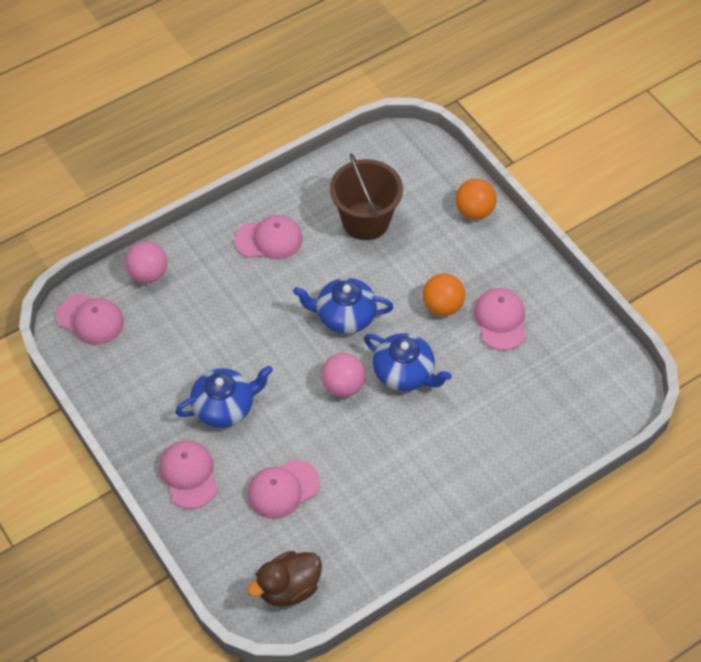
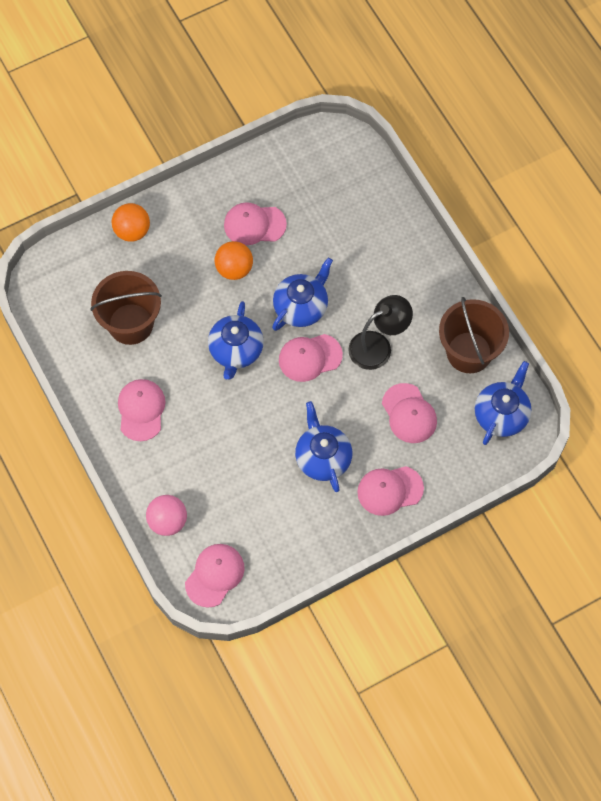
camera: 85 degrees left, 10 degrees up
brown duck [247,551,322,606] -> blue teapot [475,361,532,445]
pink ball [321,353,365,397] -> pink cap [279,334,343,382]
none -> black lamp [348,295,413,370]
none -> brown bucket [439,297,509,373]

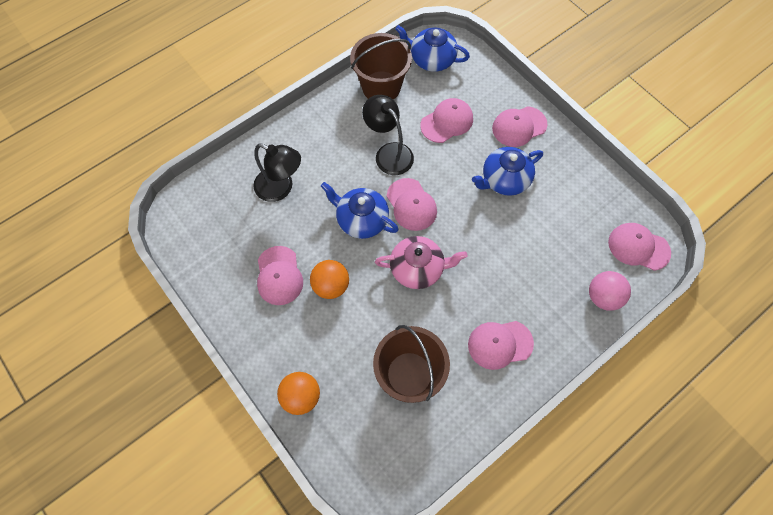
camera: 100 degrees left, 0 degrees up
blue teapot [208,301,264,380] -> pink teapot [375,236,467,289]
pink cap [357,466,424,516] -> pink cap turned 90 degrees clockwise [492,106,548,147]
none -> black lamp [253,144,301,202]

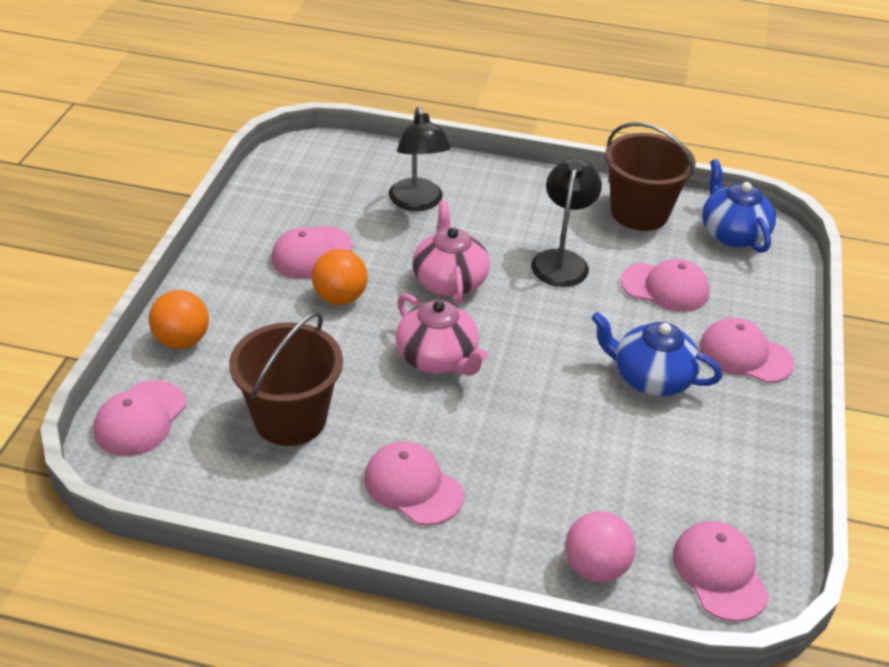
camera: 50 degrees right, 25 degrees down
blue teapot [321,182,399,239] -> pink teapot [413,200,490,305]
pink cap [387,178,437,231] -> pink cap moved to [94,380,186,456]

